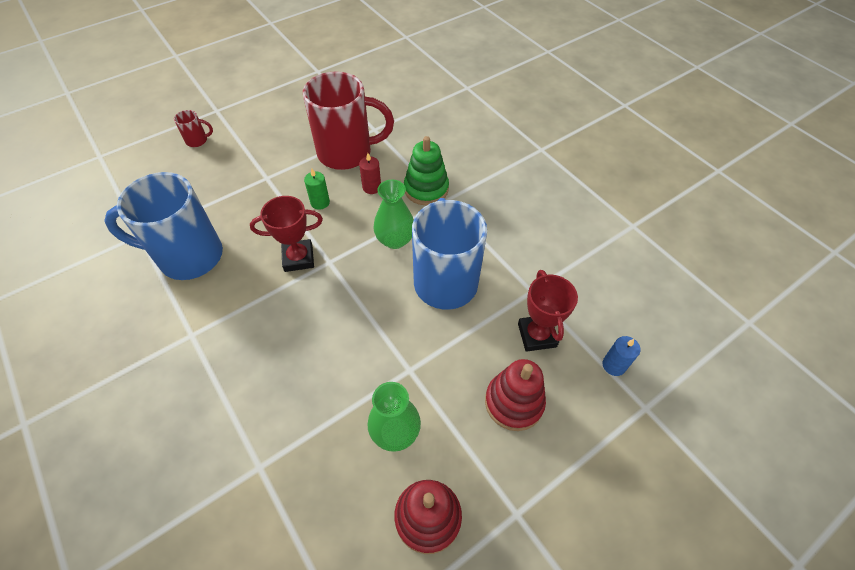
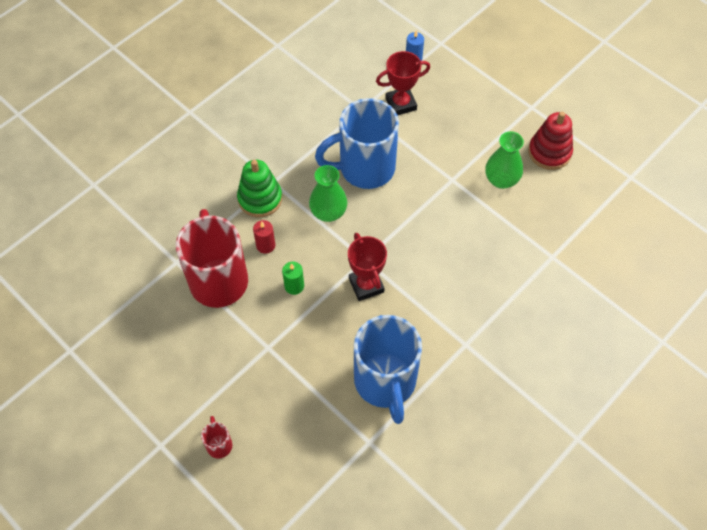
camera: 100 degrees left, 5 degrees up
red stacking toy [485,359,546,431] -> none

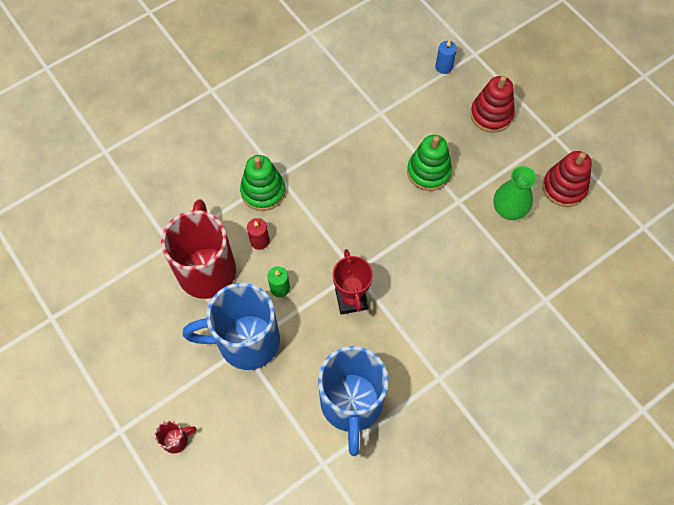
camera: 10 degrees right, 5 degrees up
red mug [201,416,232,458] -> red mug turned 75 degrees clockwise [155,420,196,453]
green vase [309,165,347,222] -> none
blue mug [315,98,399,189] -> blue mug moved to [183,283,280,370]
red trophy [376,51,430,115] -> none
none -> green stacking toy [407,135,452,191]
none -> red stacking toy [470,76,515,133]

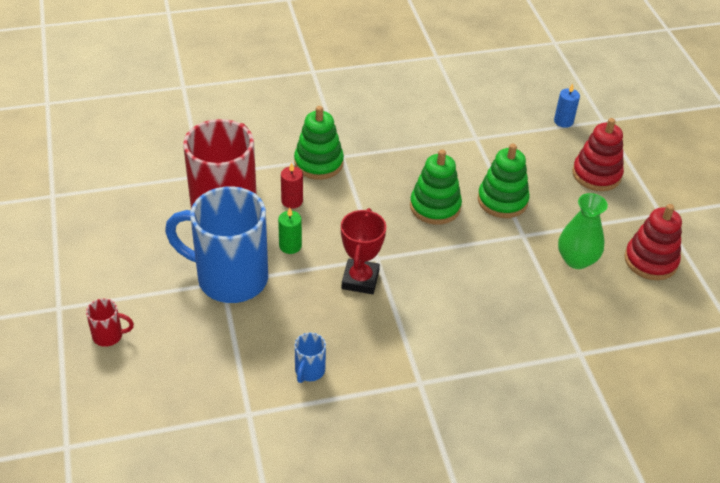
camera: 20 degrees right, 20 degrees down
blue mug [318,346,389,456] -> blue mug [295,333,326,383], size x0.40
none -> green stacking toy [410,149,462,225]

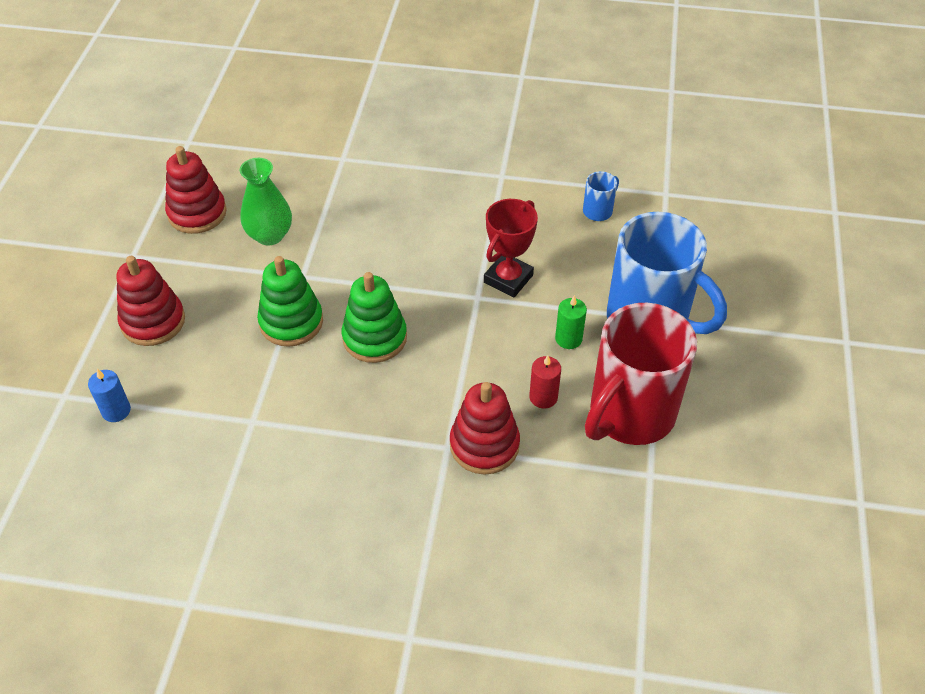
camera: 155 degrees left, 5 degrees up
red mug [86,298,134,347] -> none
green stacking toy [294,106,344,180] -> red stacking toy [450,382,520,475]

